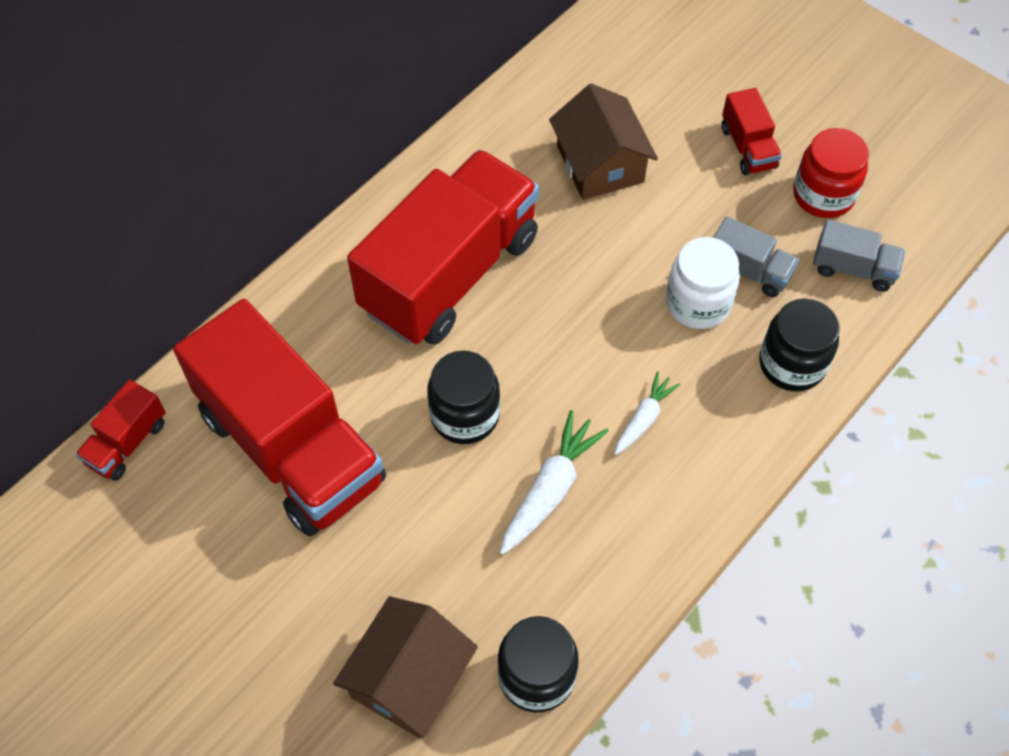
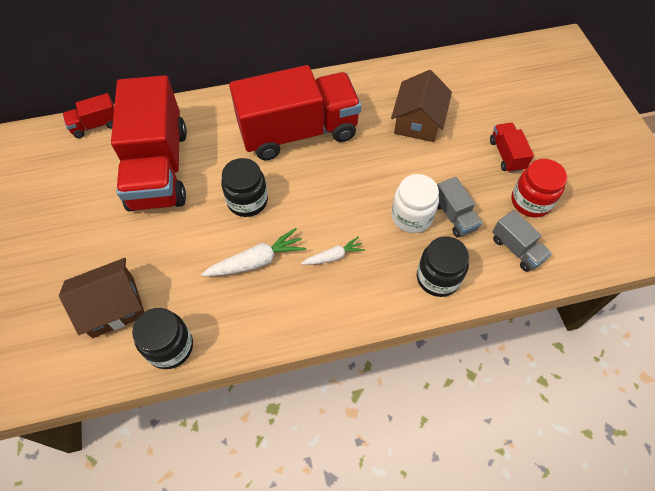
camera: 35 degrees right, 0 degrees up
red truck [722,88,782,175] -> red truck turned 150 degrees clockwise [490,122,534,173]

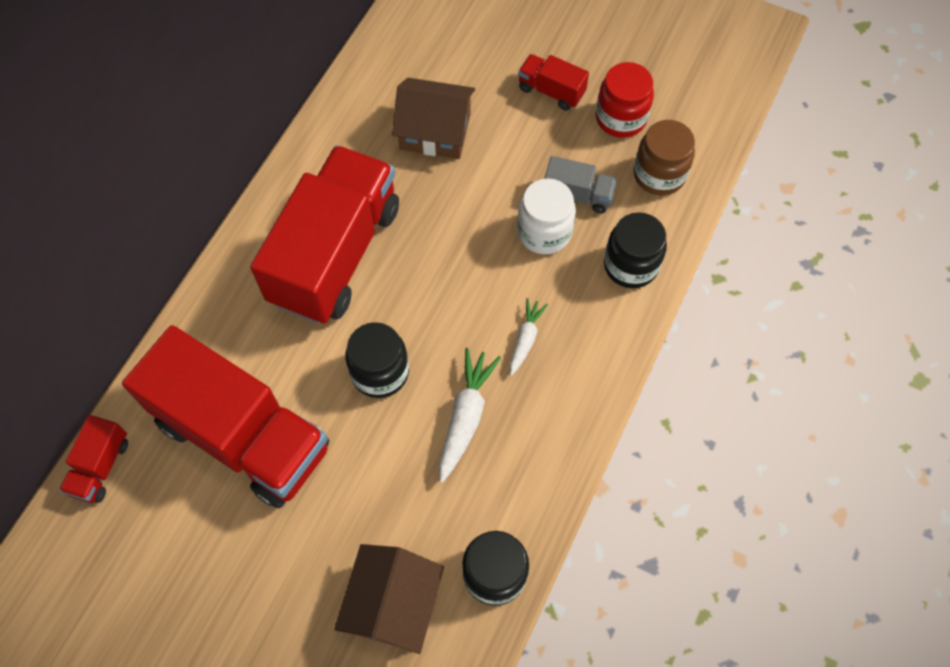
camera: 50 degrees left, 5 degrees up
brown house [391,70,452,142] -> brown house turned 45 degrees counterclockwise [392,78,475,159]
grey truck [492,210,552,272] -> brown jar [633,120,695,196]

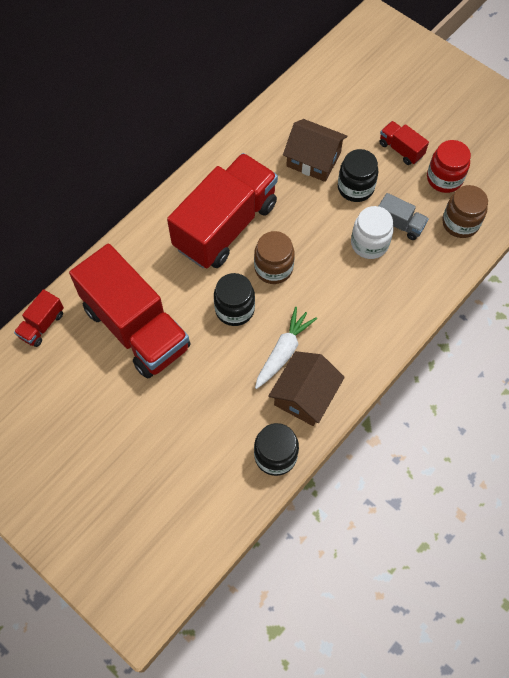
camera: 15 degrees right, 0 degrees up
brown house [334,544,444,654] -> brown house moved to [268,351,345,426]
white carrot [510,298,548,376] -> none
black jar [604,212,667,288] -> black jar moved to [338,149,379,202]
none -> brown jar [254,231,295,284]

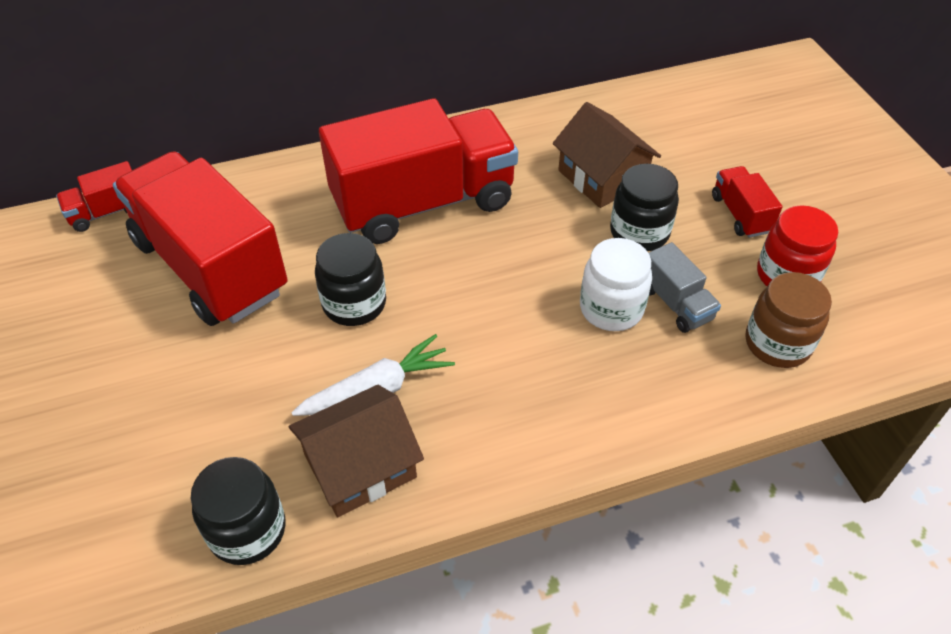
camera: 30 degrees right, 15 degrees down
red truck [69,244,191,379] -> red truck turned 150 degrees clockwise [113,151,288,326]
brown jar [254,231,295,284] -> none

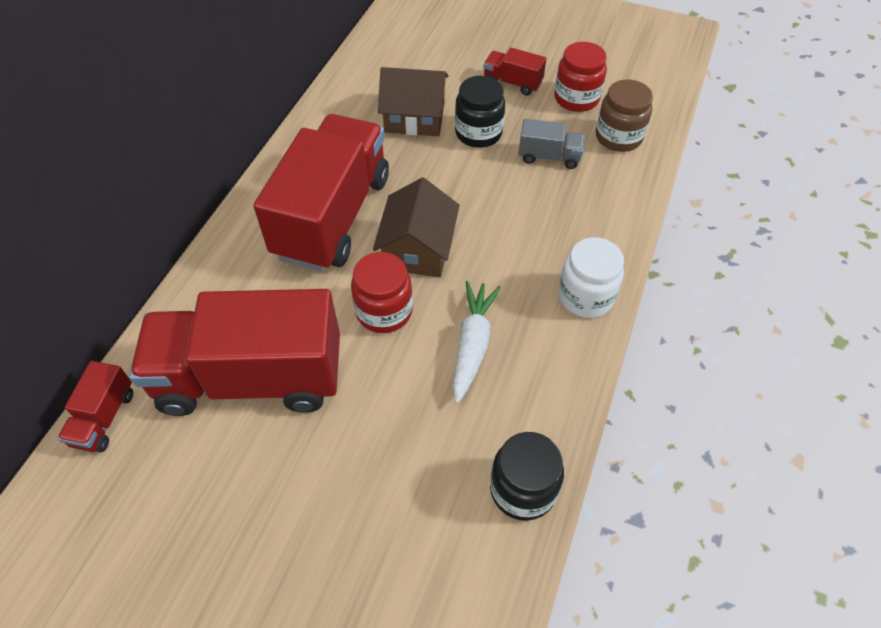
camera: 50 degrees left, 5 degrees up
brown house [289,385,424,517] -> brown house moved to [373,178,460,277]
black jar [315,233,386,326] -> red jar [351,252,413,333]
white jar [580,238,652,331] -> white jar moved to [559,237,624,318]

